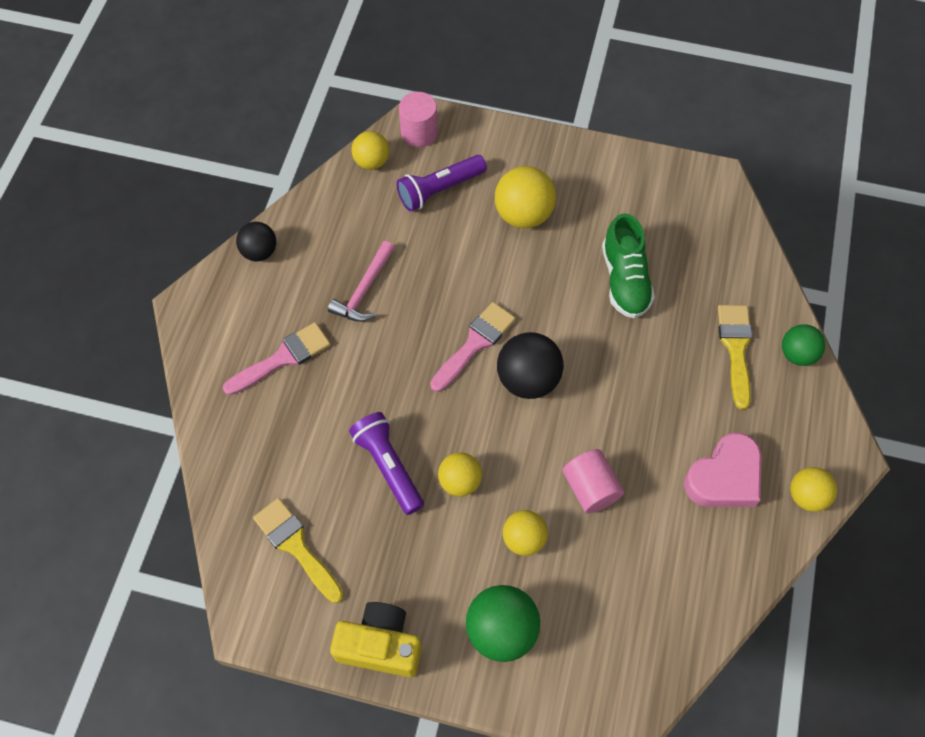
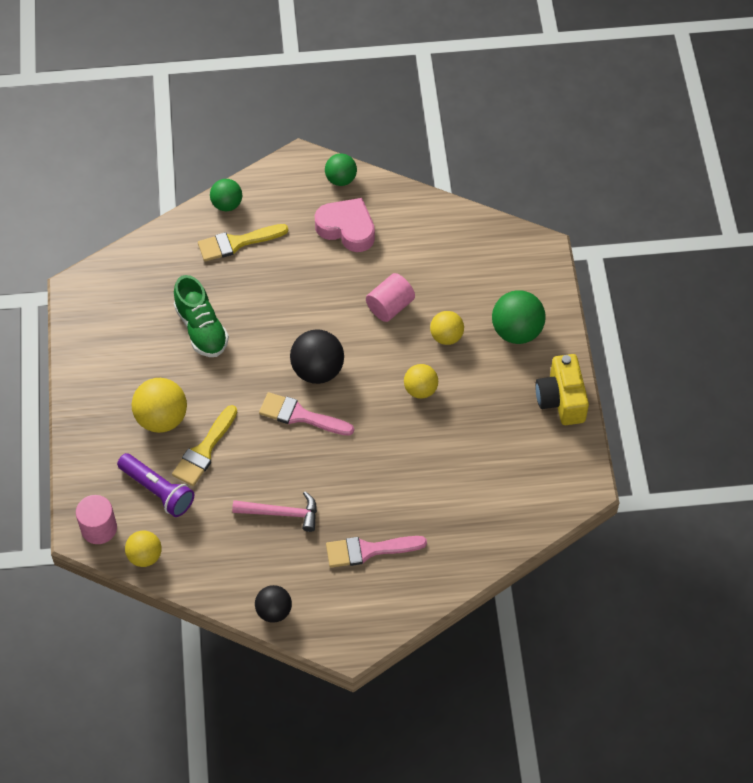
camera: 110 degrees left, 5 degrees down
pink brush [223,322,331,395] -> pink brush turned 45 degrees counterclockwise [326,536,427,568]
yellow brush [253,498,344,603] -> yellow brush moved to [172,405,237,486]
purple flashlight [349,412,424,515] -> none
green shoe [602,213,655,318] -> green shoe turned 90 degrees clockwise [174,275,229,357]
yellow ball [790,467,837,512] -> green ball [325,154,357,186]

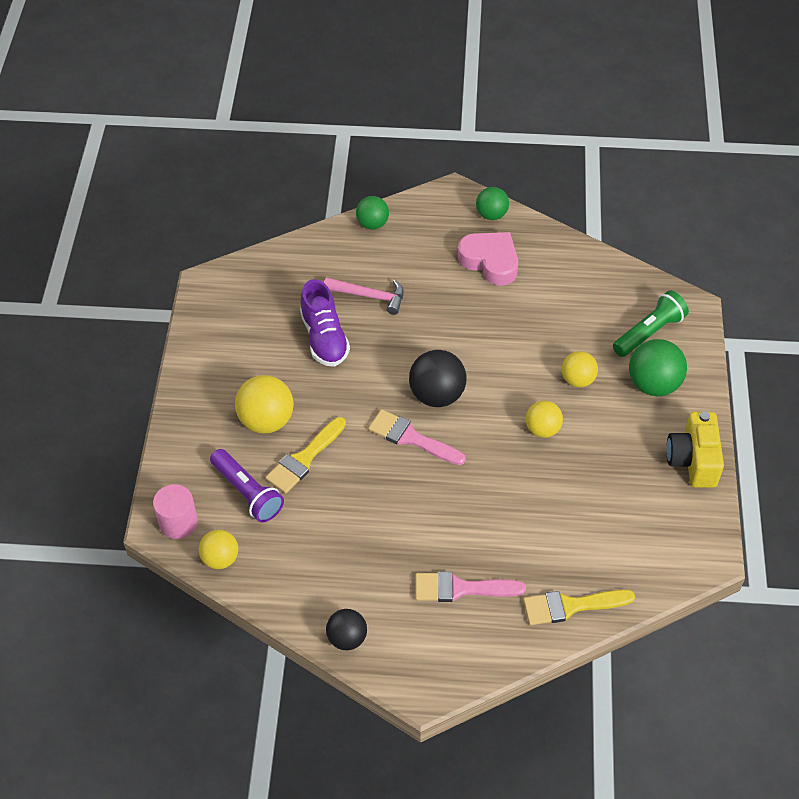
camera: 10 degrees right, 5 degrees down
green shoe [174,275,229,357] -> purple shoe [300,279,350,367]
yellow brush [198,224,288,262] -> yellow brush moved to [523,589,635,625]
pink hammer [232,492,317,532] -> pink hammer moved to [324,277,404,315]
pink cylinder [366,273,415,322] -> none
none -> green flashlight [613,290,689,357]

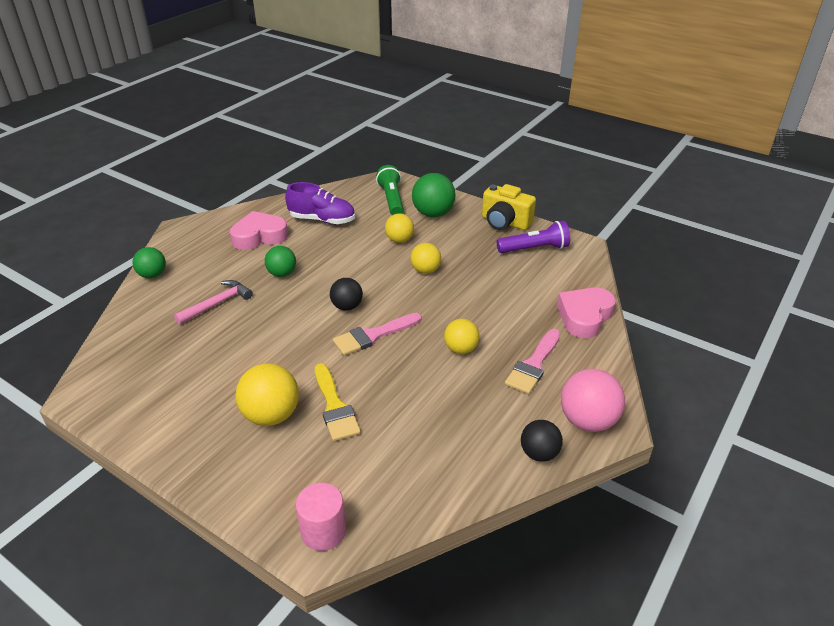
camera: 60 degrees left, 15 degrees down
yellow ball [199,530,238,569] -> yellow ball moved to [444,319,480,354]
purple flashlight [210,449,284,522] -> purple flashlight moved to [497,221,570,253]
purple shoe [300,279,350,367] -> purple shoe moved to [285,182,355,224]
black ball [409,350,466,407] -> black ball [330,278,363,311], size x0.64
green ball [476,187,509,220] -> green ball moved to [265,246,296,277]
yellow brush [523,589,635,625] -> pink heart [557,288,616,338]
none -> pink ball [561,369,625,432]

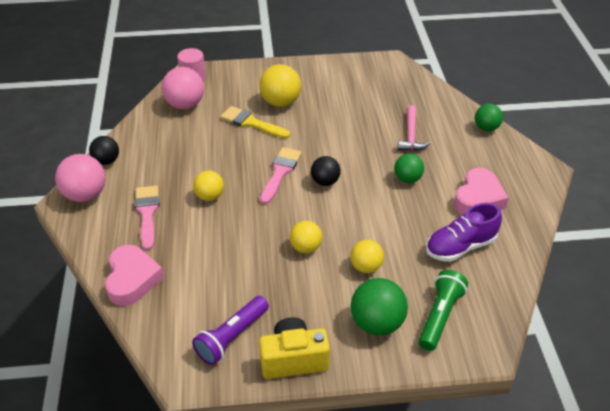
camera: 140 degrees right, 5 degrees up
green flashlight [376,165,404,215] -> green flashlight turned 105 degrees counterclockwise [419,270,468,351]
none -> pink ball [162,67,204,109]

